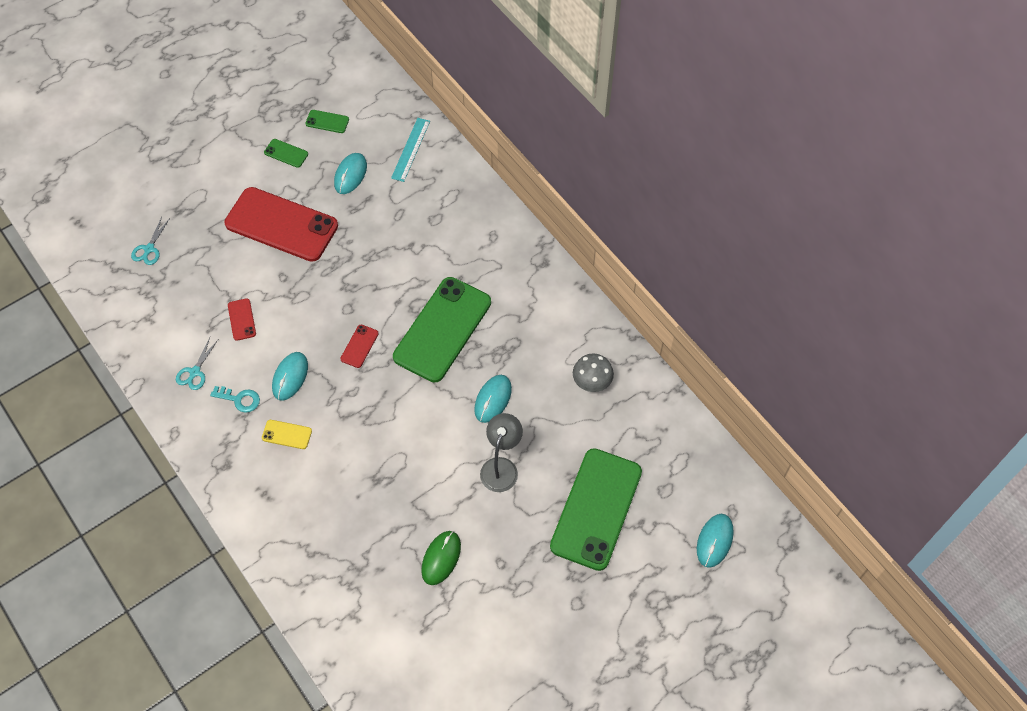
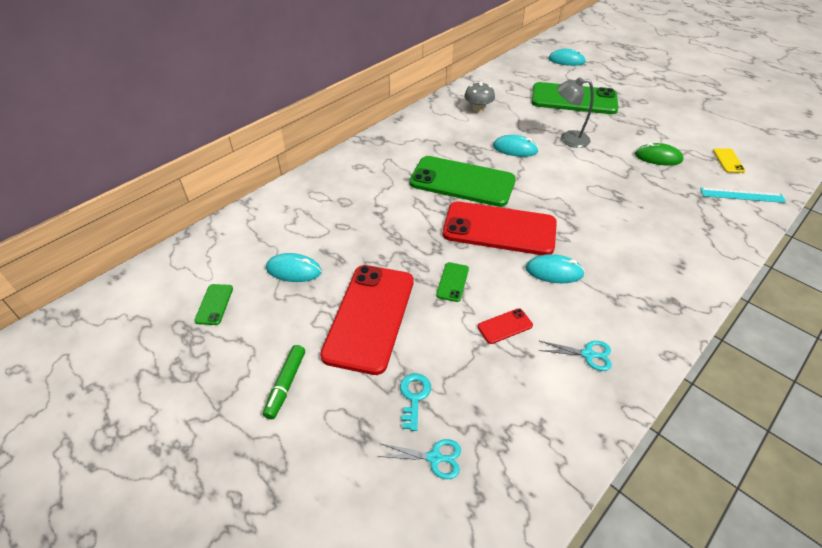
camera: 100 degrees left, 15 degrees down
turquoise key [210,386,260,413] -> turquoise key moved to [400,373,431,431]
yellow phone [262,420,312,449] -> yellow phone moved to [713,148,745,173]
green phone [264,139,308,168] -> green phone moved to [436,262,469,302]
red phone [340,325,379,368] -> red phone [443,201,557,255], size x2.48
turquoise ruler [391,118,430,182] -> turquoise ruler moved to [700,187,786,203]
none -> green marker [263,345,305,419]

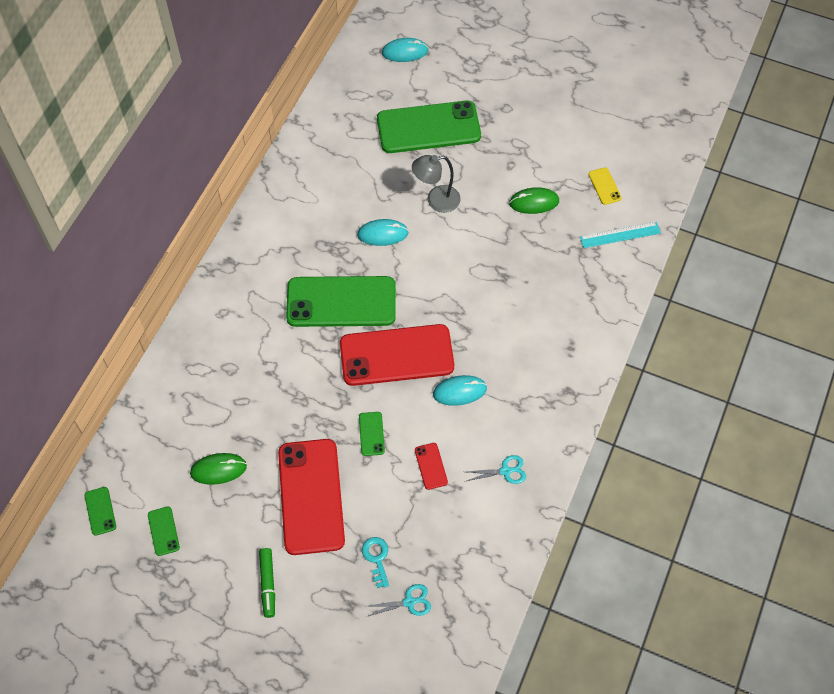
camera: 20 degrees left, 15 degrees up
turquoise mouse [266,253,322,282] -> green mouse [190,453,247,485]
grey mushroom [464,82,495,112] -> none
red phone [478,308,533,344] -> red phone turned 60 degrees counterclockwise [415,443,448,490]
none -> green phone [84,487,116,536]

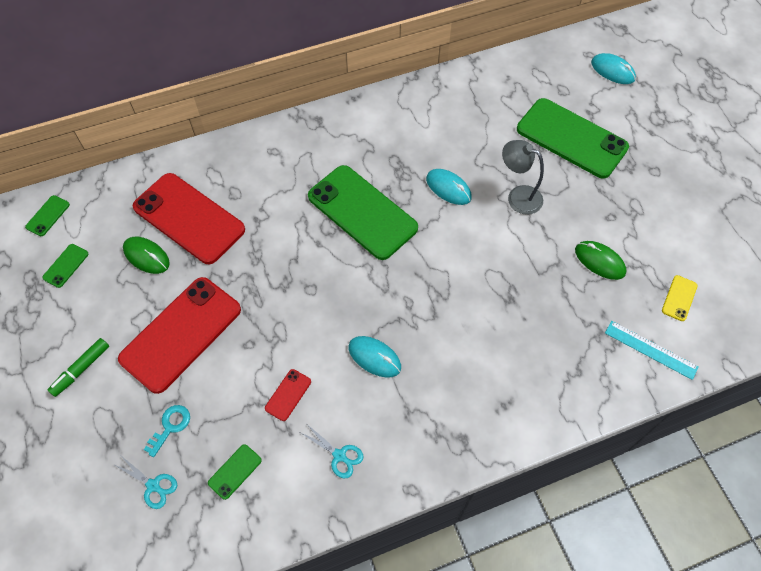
camera: 45 degrees right, 0 degrees up
red phone [340,324,454,386] -> red phone moved to [133,173,245,264]
green phone [359,412,385,456] -> green phone moved to [208,444,262,500]

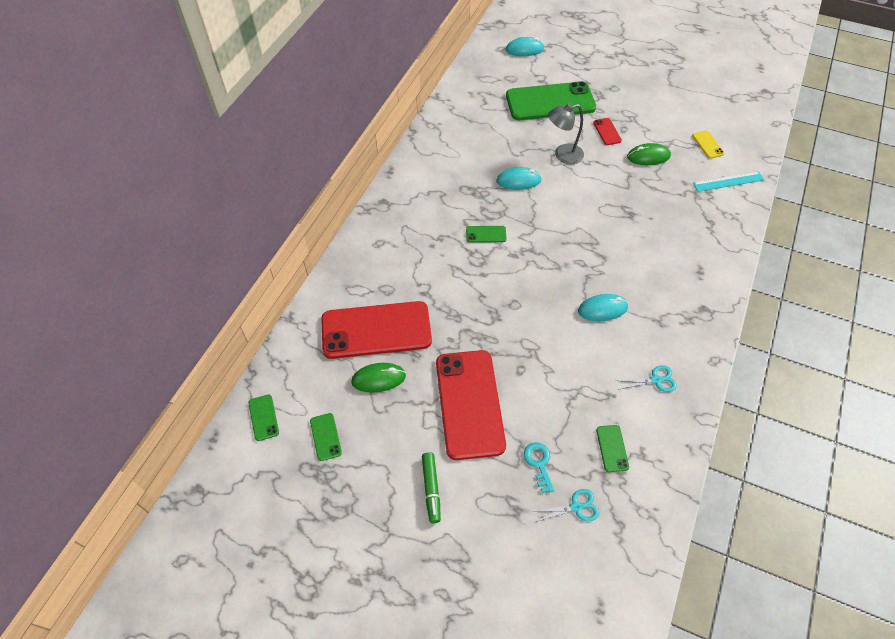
camera: 45 degrees left, 5 degrees down
red phone [265,369,311,421] -> red phone moved to [593,118,622,145]
green phone [308,165,418,260] -> green phone [466,226,507,243], size x0.40

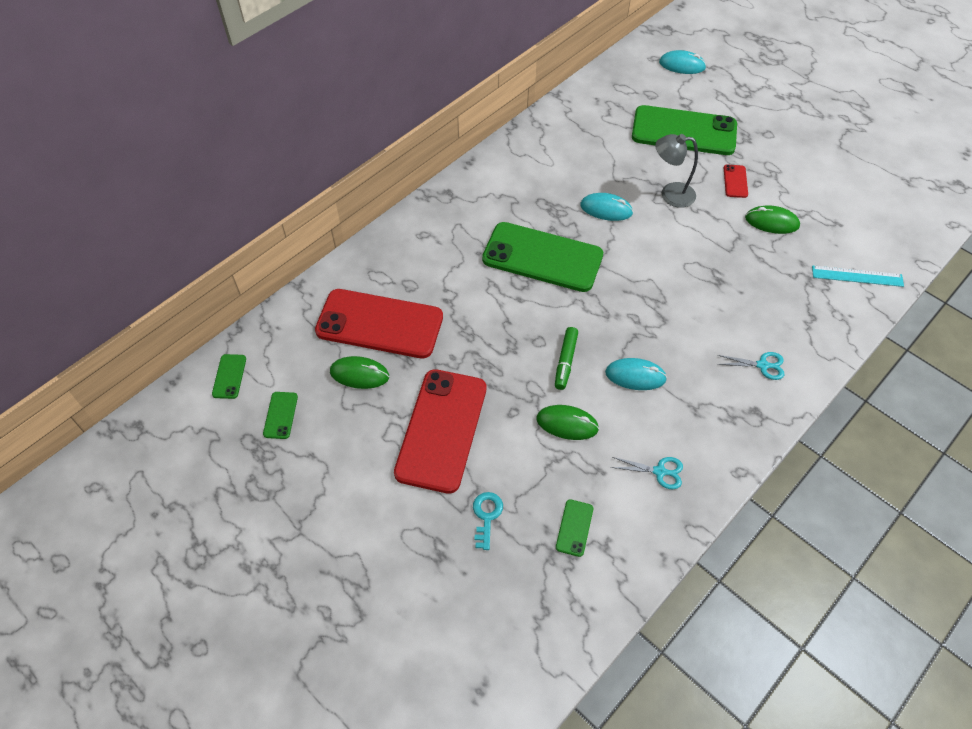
camera: 20 degrees right, 0 degrees up
green marker [422,452,441,523] -> green marker moved to [555,327,578,390]
green phone [466,226,507,243] -> green phone [482,222,603,292], size x2.48
turquoise scissors [531,489,599,522] -> turquoise scissors moved to [717,352,785,380]
yellow phone [692,130,725,159] -> none
none -> green mouse [536,405,599,440]

